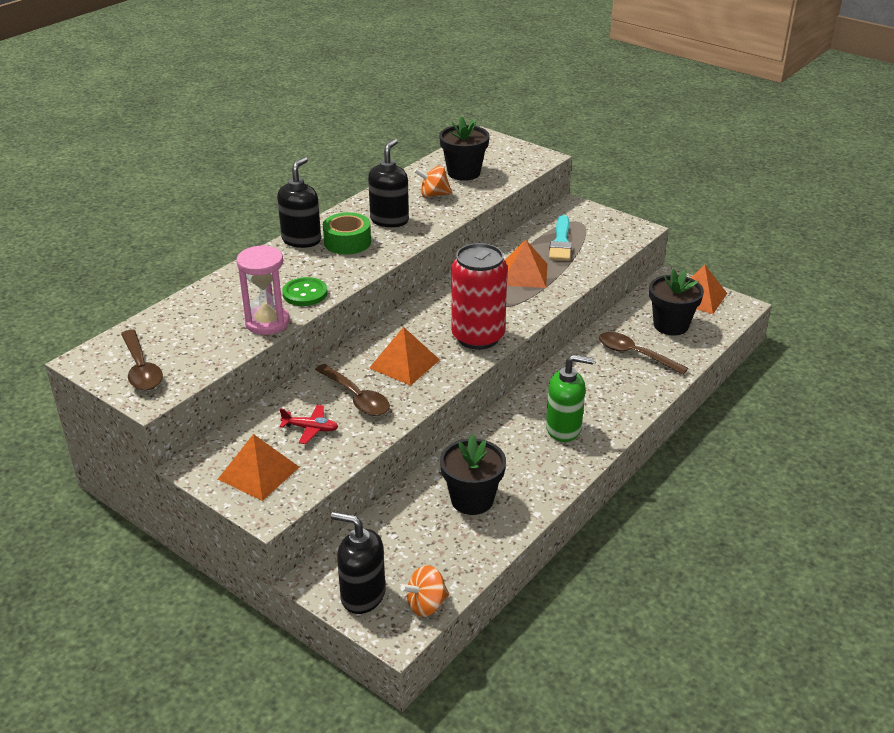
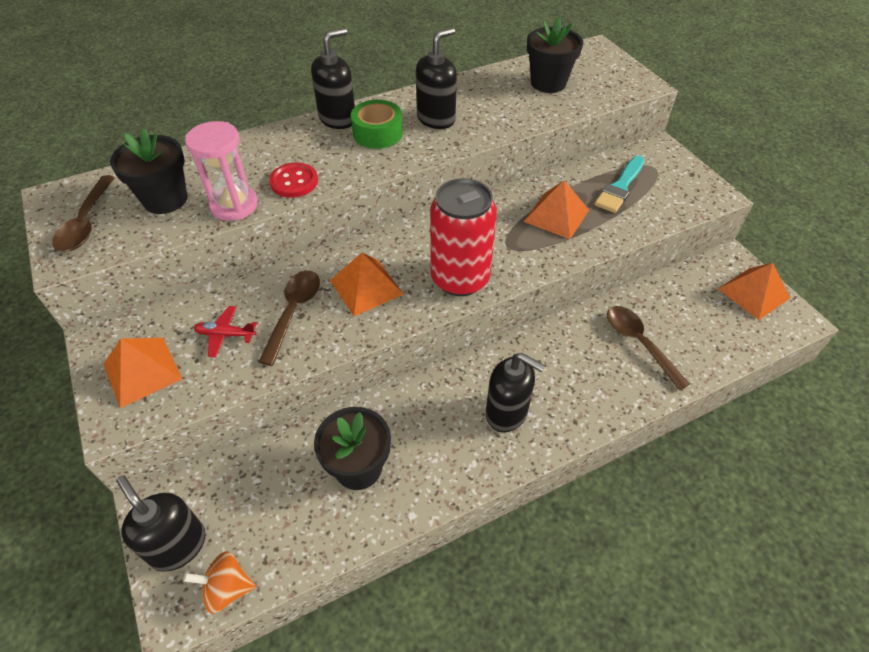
camera: 25 degrees right, 15 degrees up
red plane [279,405,338,444] -> red plane turned 150 degrees clockwise [193,306,257,358]
green button [282,277,328,306] -> red button [269,162,318,198]
brown spoon [315,364,390,416] -> brown spoon turned 150 degrees counterclockwise [258,271,320,366]
orange spinning top [414,166,452,198] -> none
green soap dispenser [546,354,594,442] -> black soap dispenser [486,353,545,432]
black flower pot [649,269,704,336] -> black flower pot moved to [110,128,188,214]

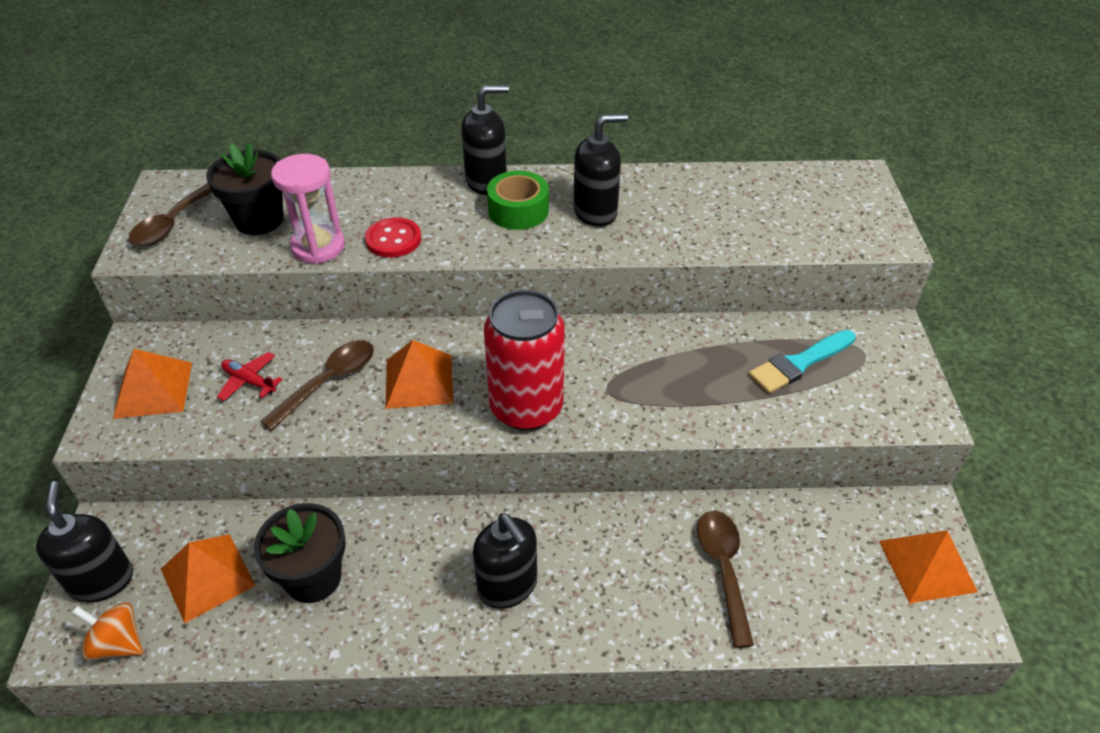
camera: 25 degrees right, 5 degrees down
orange pyramid [523,180,589,239] -> orange pyramid moved to [161,534,256,624]
black flower pot [527,17,583,93] -> none

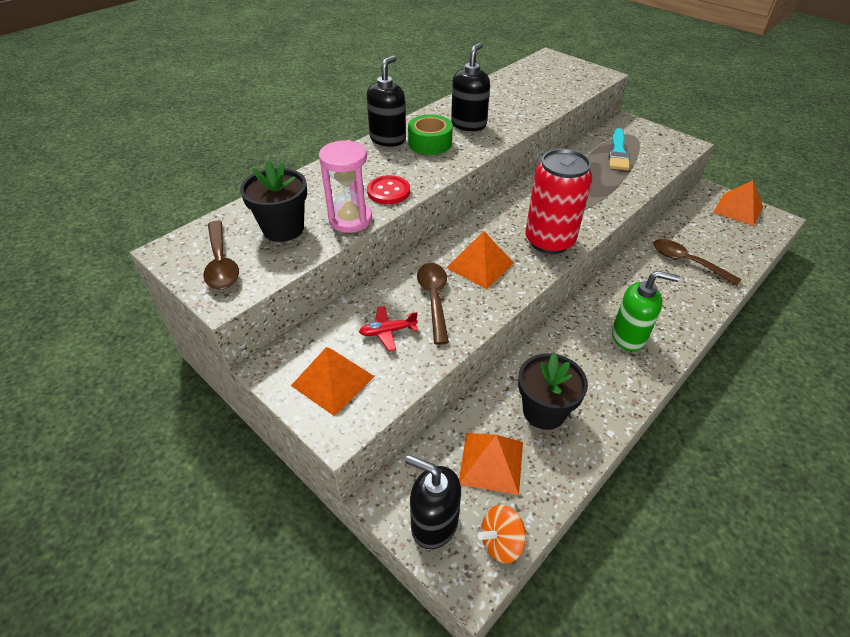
camera: 45 degrees left, 0 degrees up
black soap dispenser [473,513,537,609] -> green soap dispenser [612,271,680,351]

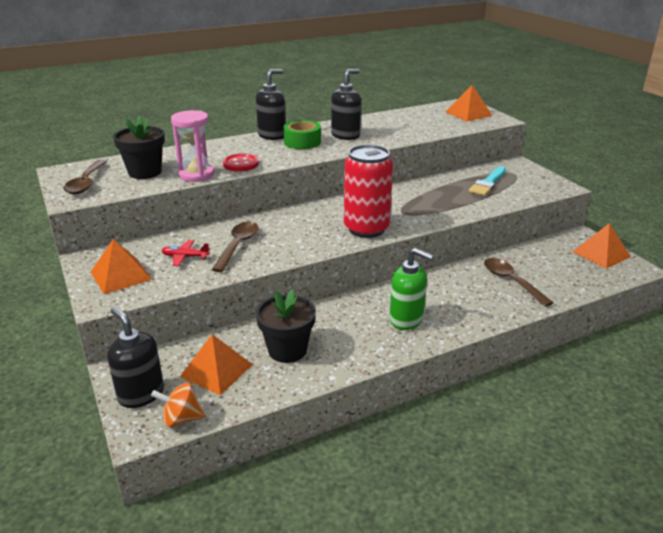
camera: 20 degrees right, 15 degrees down
orange pyramid [447,231,514,289] -> orange pyramid moved to [446,85,493,122]

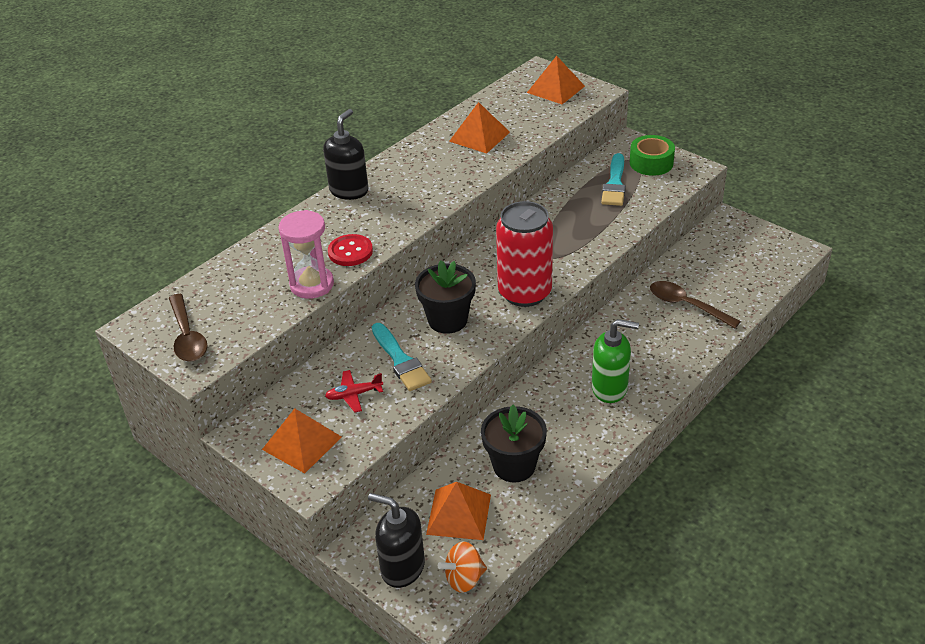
camera: 20 degrees left, 10 degrees up
black flower pot [113,116,165,179] -> black flower pot moved to [415,260,476,334]
brown spoon [212,222,258,272] -> turquoise brush [372,323,432,391]
green tape [283,120,321,149] -> green tape moved to [630,135,675,176]
black soap dispenser [331,69,361,140] -> none
orange pyramid [572,223,631,269] -> orange pyramid moved to [449,102,510,154]

